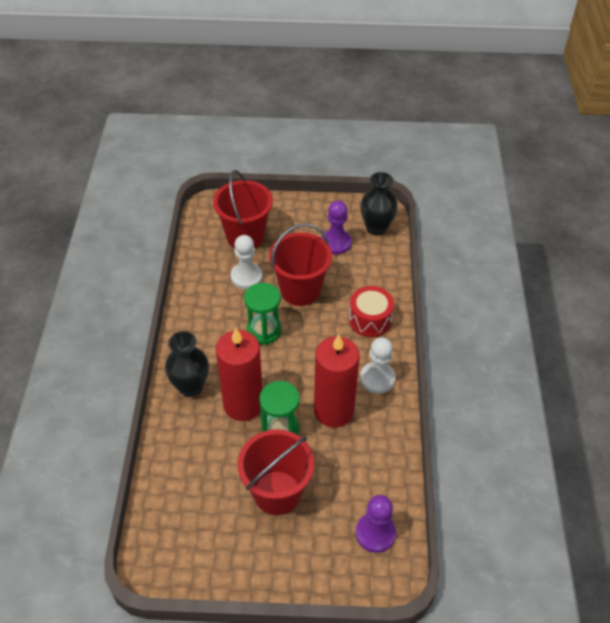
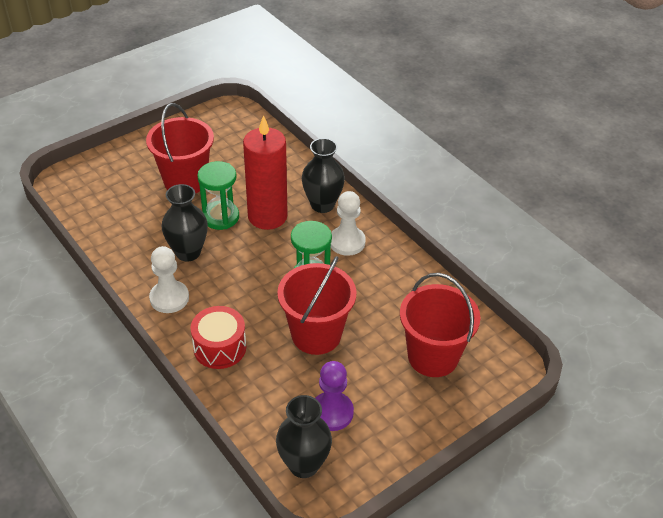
camera: 140 degrees right, 5 degrees down
white pawn [231,235,263,289] -> white pawn moved to [331,191,366,256]
red candle [314,335,360,428] -> black vase [162,184,208,262]
purple pawn [356,495,396,553] -> none

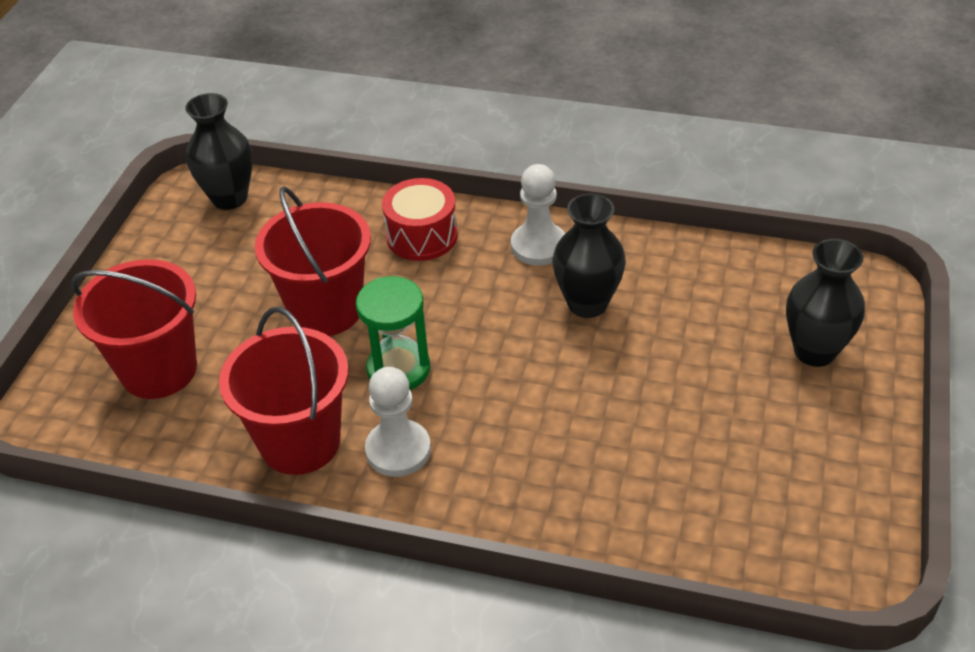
camera: 145 degrees right, 0 degrees up
red bucket [146,103,214,194] -> red bucket moved to [219,307,349,475]
green hourglass [197,161,239,230] -> none
red candle [243,115,288,230] -> none
black vase [302,138,345,213] -> black vase moved to [786,239,865,367]
purple pawn [315,361,354,431] -> none

